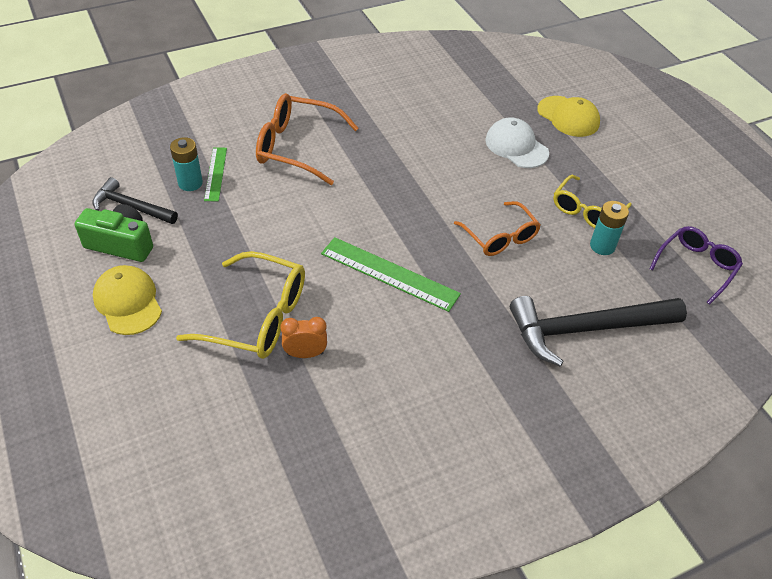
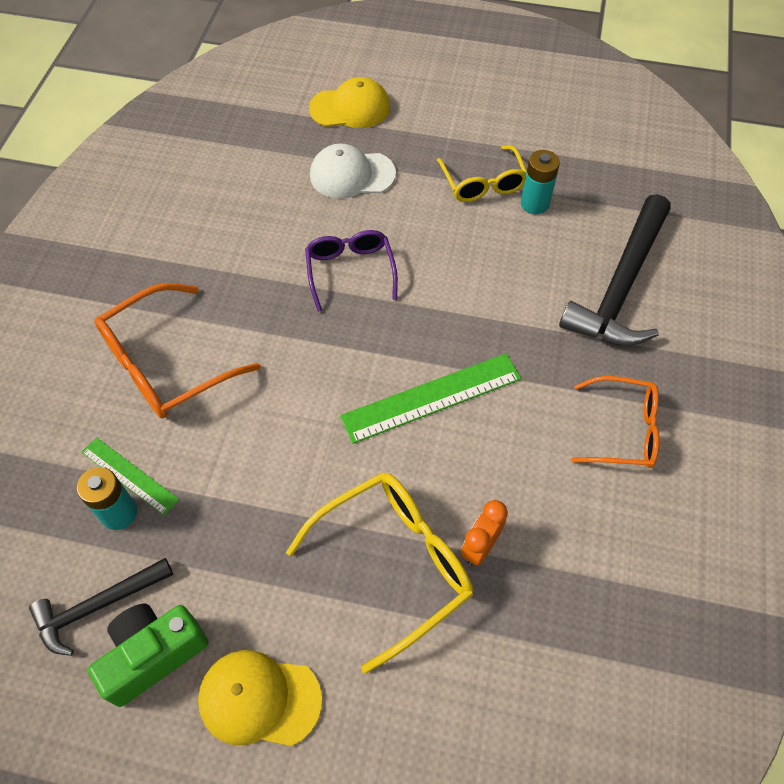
camera: 50 degrees left, 10 degrees up
orange glasses [454,201,541,256] -> orange glasses moved to [571,376,659,468]
purple glasses [649,226,743,305] -> purple glasses moved to [305,230,398,312]

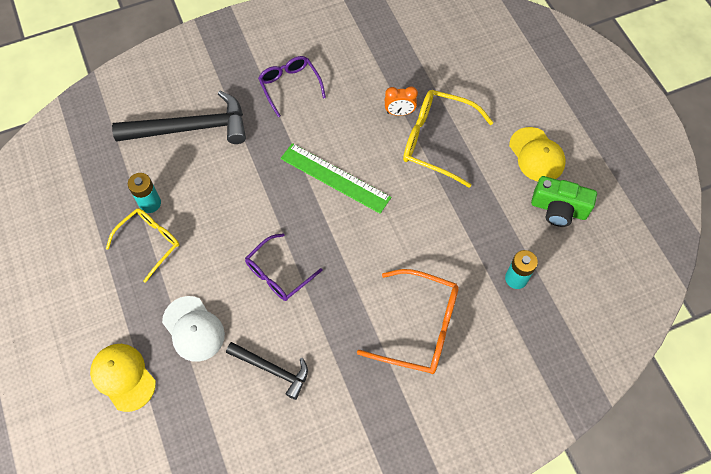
camera: 125 degrees left, 5 degrees up
black hammer [29,558,173,656] -> black hammer moved to [226,342,308,400]
green ruler [82,437,179,516] -> none
orange glasses [571,376,659,468] -> purple glasses [258,56,326,117]

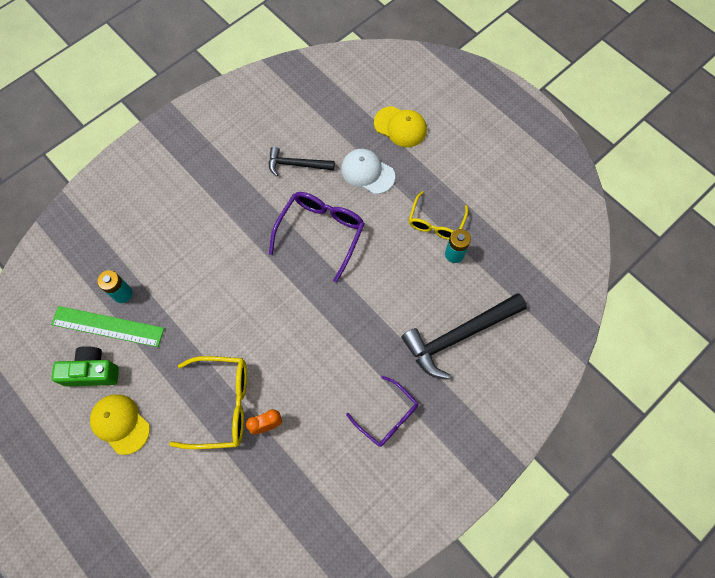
camera: 160 degrees right, 5 degrees up
purple glasses [245,233,323,301] -> purple glasses [269,192,365,283], size x1.50
green ruler [281,143,391,214] -> green ruler moved to [51,306,164,347]
orange glasses [357,269,459,374] -> none

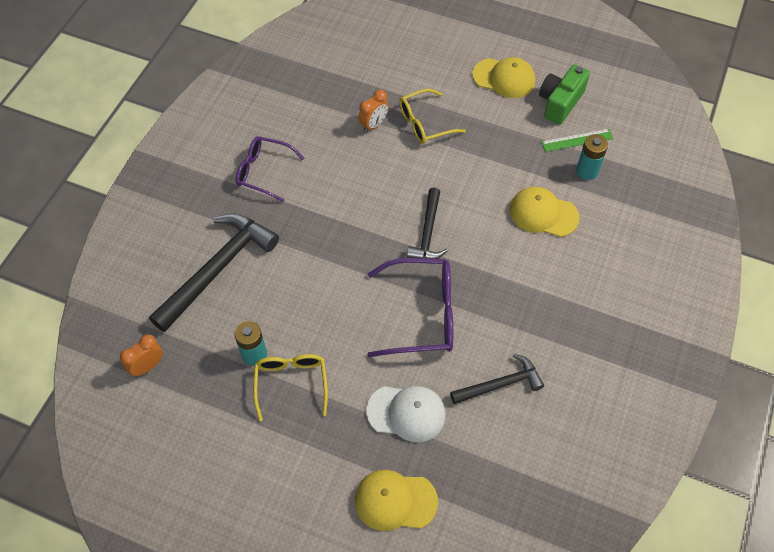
camera: 155 degrees right, 10 degrees down
green ruler [51,306,164,347] -> green ruler [542,129,614,152], size x0.60
green camera [52,346,119,387] -> green camera turned 150 degrees clockwise [539,65,590,125]
yellow glasses [169,356,247,449] -> yellow glasses [399,89,466,144], size x0.67
purple glasses [269,192,365,283] -> purple glasses turned 90 degrees counterclockwise [367,258,453,357]
none -> orange clock [120,334,163,377]
none -> black hammer [407,188,447,259]
none -> yellow cap [509,187,580,237]

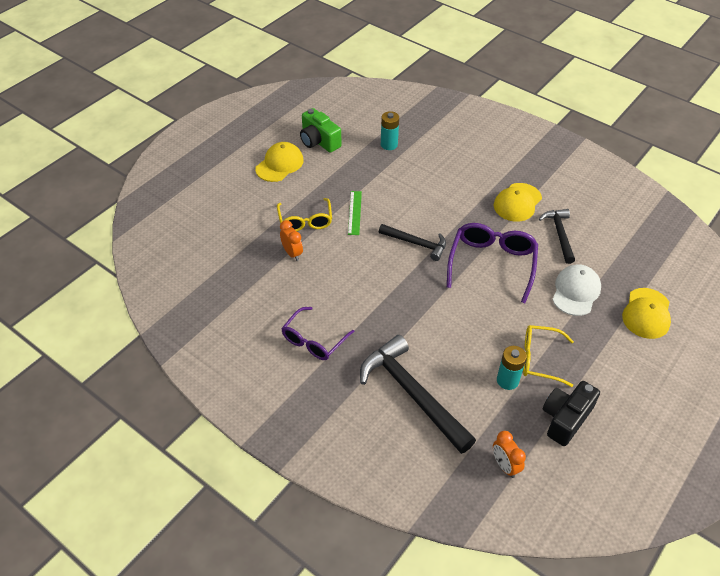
camera: 75 degrees left, 10 degrees down
yellow cap [509,187,580,237] -> yellow cap moved to [494,183,542,222]
green ruler [542,129,614,152] -> green ruler moved to [348,191,362,235]
none -> black camera [543,381,600,446]

